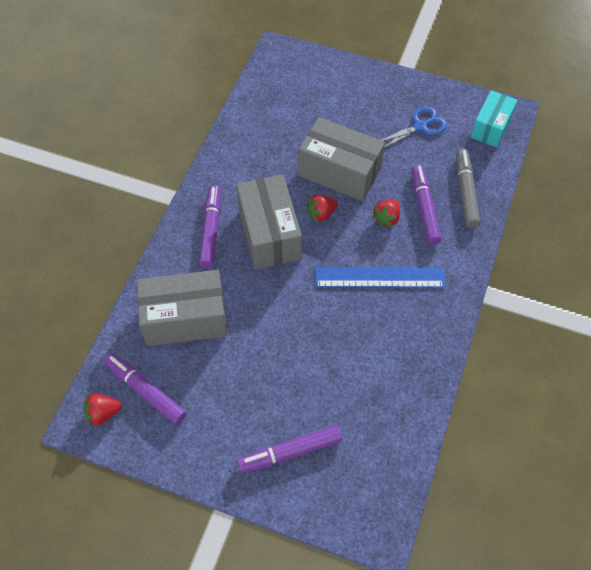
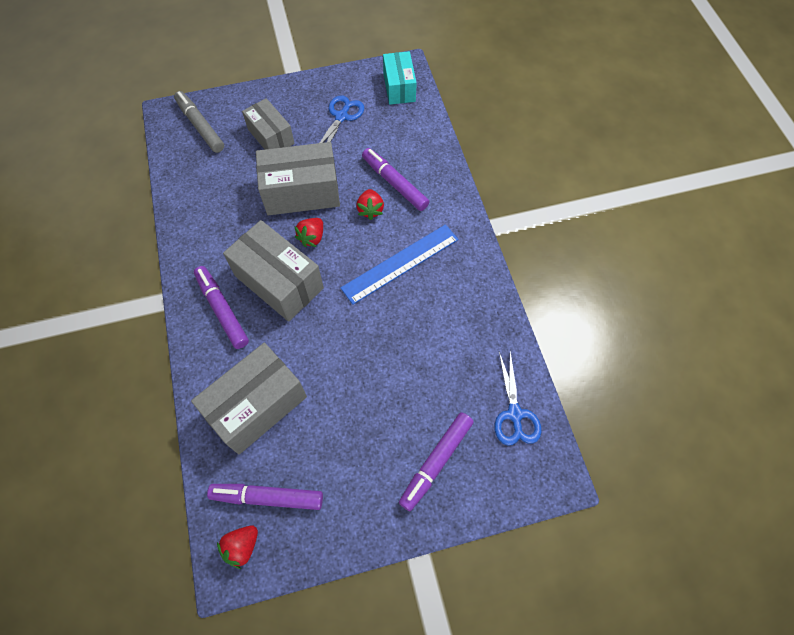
camera: 35 degrees left, 5 degrees up
grey marker [456,149,480,228] -> grey marker moved to [174,91,224,153]
none -> grey box [242,98,295,149]
none -> blue scissors [495,352,541,446]

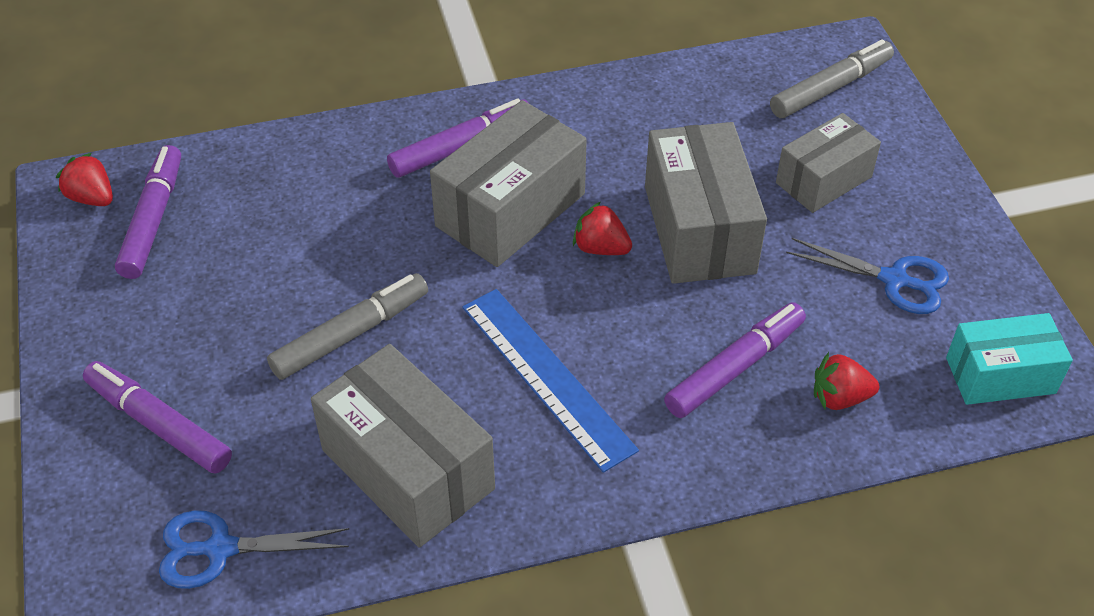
camera: 90 degrees right, 15 degrees down
grey box [191,343,307,454] -> grey box moved to [311,344,495,547]
red strawberry [356,189,384,220] -> red strawberry moved to [814,352,879,410]
none -> grey marker [267,273,428,380]

